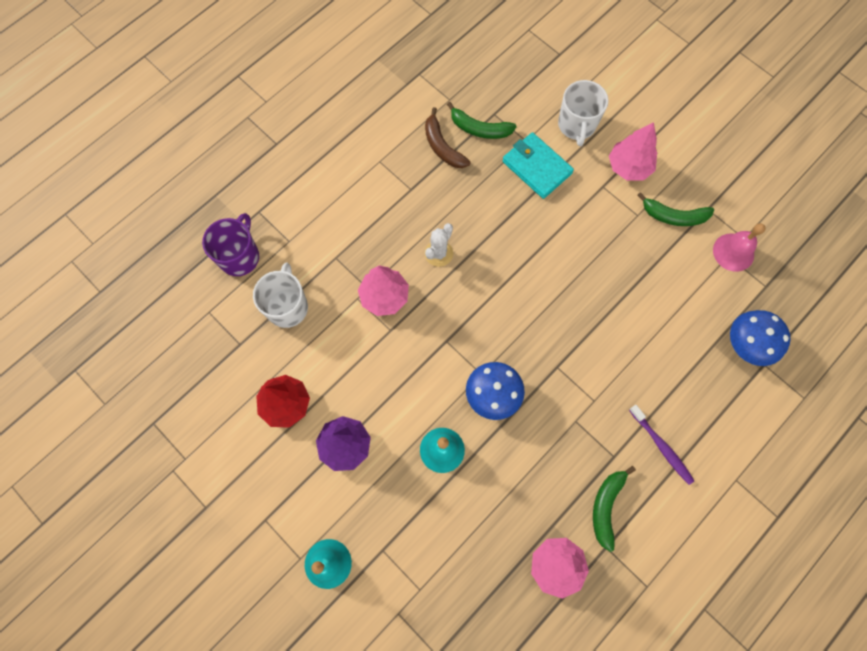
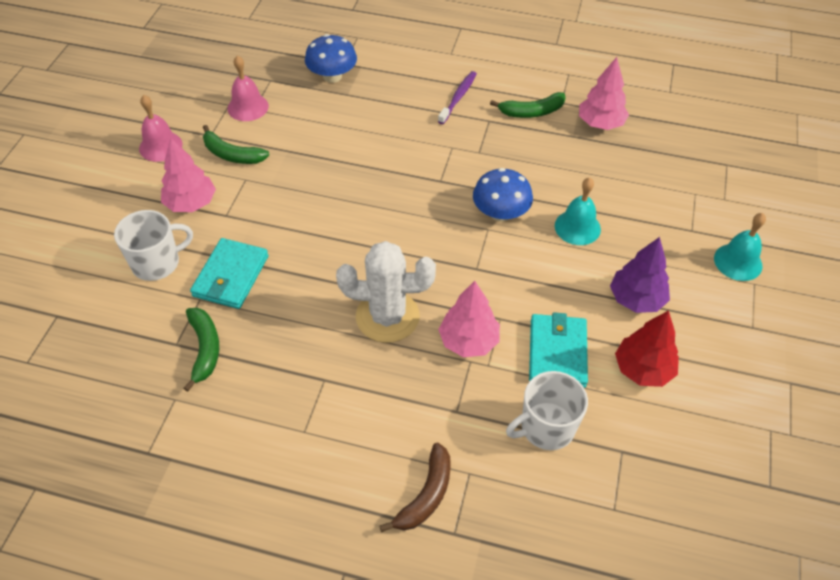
camera: 120 degrees left, 20 degrees down
purple mug [202,213,259,276] -> none
white cactus [424,223,453,267] -> white cactus [336,241,436,343], size x1.82
brown banana [425,107,471,168] -> brown banana moved to [380,443,451,532]
green banana [637,192,714,226] -> green banana turned 135 degrees clockwise [203,125,269,164]
none -> pink bell [139,95,183,162]
none -> turquoise wallet [529,312,588,388]

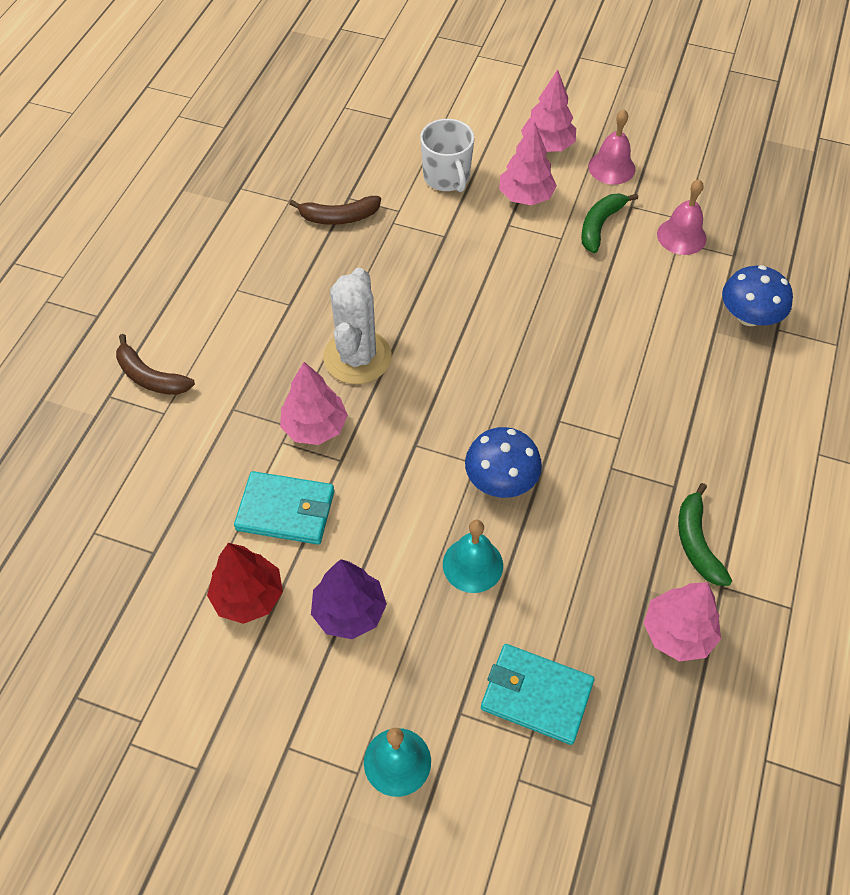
camera: 95 degrees right, 5 degrees up
green banana [183,308,219,392] -> brown banana [289,196,381,225]
turquoise wallet [190,238,268,309] -> turquoise wallet moved to [481,644,594,745]
purple toothbrush [438,71,477,124] -> none
white mug [506,371,588,450] -> none
none -> pink tree [521,69,576,152]

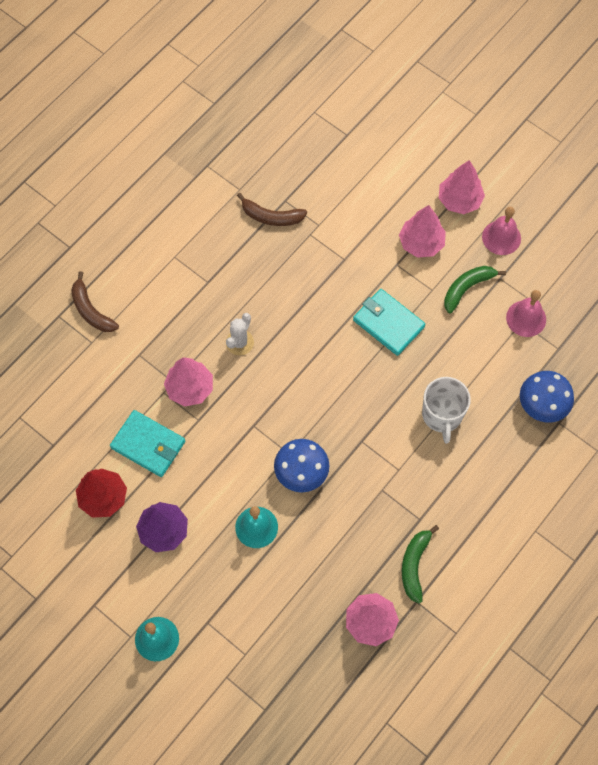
camera: 20 degrees right, 10 degrees up
white cactus [323,268,392,384] -> white cactus [226,313,254,355], size x0.55
white mug [420,119,474,192] -> white mug moved to [422,377,471,444]
turquoise wallet [481,644,594,745] -> turquoise wallet moved to [353,289,425,356]

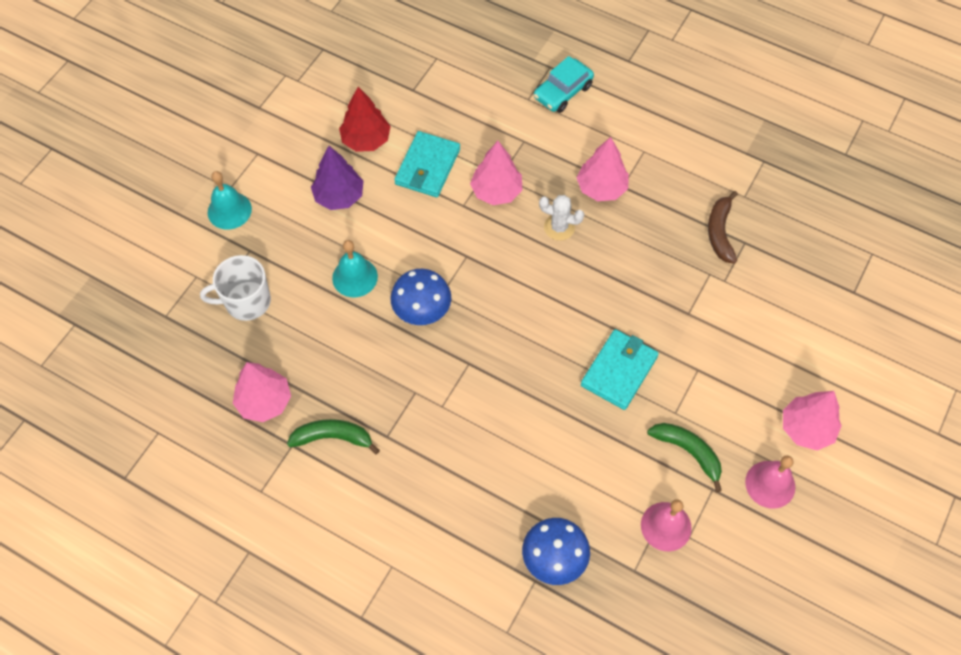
camera: 80 degrees right, 5 degrees down
brown banana [71,271,119,332] -> turquoise car [534,56,594,113]
pink tree [399,205,446,258] -> pink tree moved to [576,137,629,201]
white mug [422,377,471,444] -> white mug moved to [200,255,271,321]

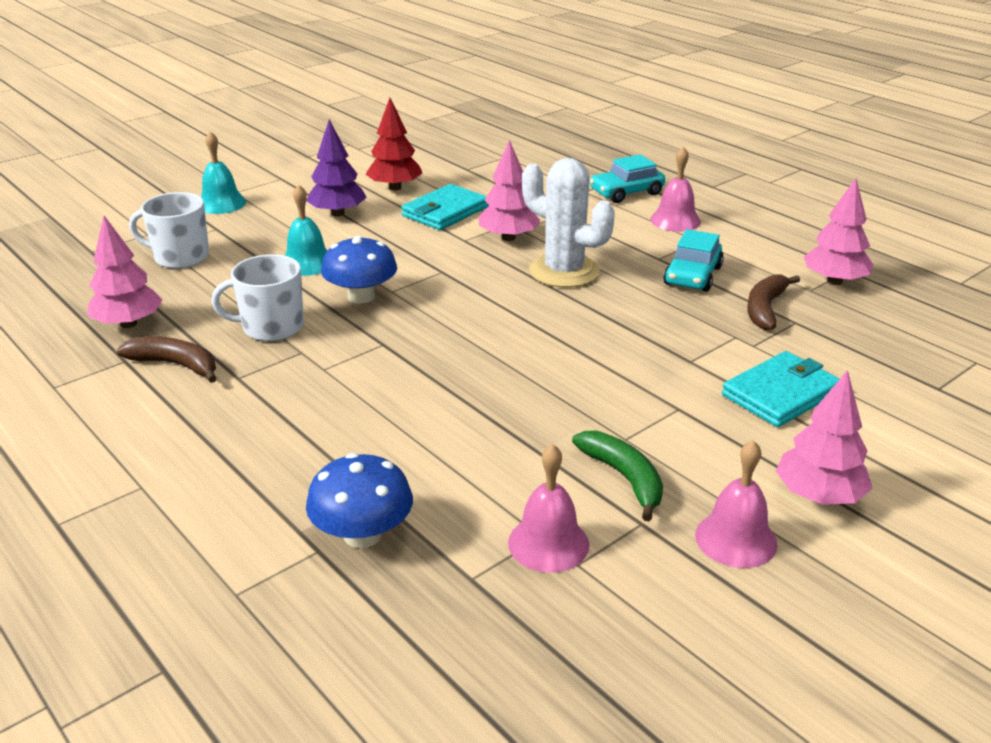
camera: 20 degrees right, 30 degrees down
green banana [287,419,380,454] -> brown banana [117,336,217,383]
white cactus [539,195,584,241] -> white cactus [522,158,615,288], size x1.82
pink tree [576,137,629,201] -> pink tree moved to [804,178,874,285]
turquoise wallet [581,329,659,410] -> turquoise wallet moved to [722,351,840,427]
none -> white mug [211,254,304,341]
none -> pink bell [650,146,701,232]
none -> turquoise car [663,229,724,292]

